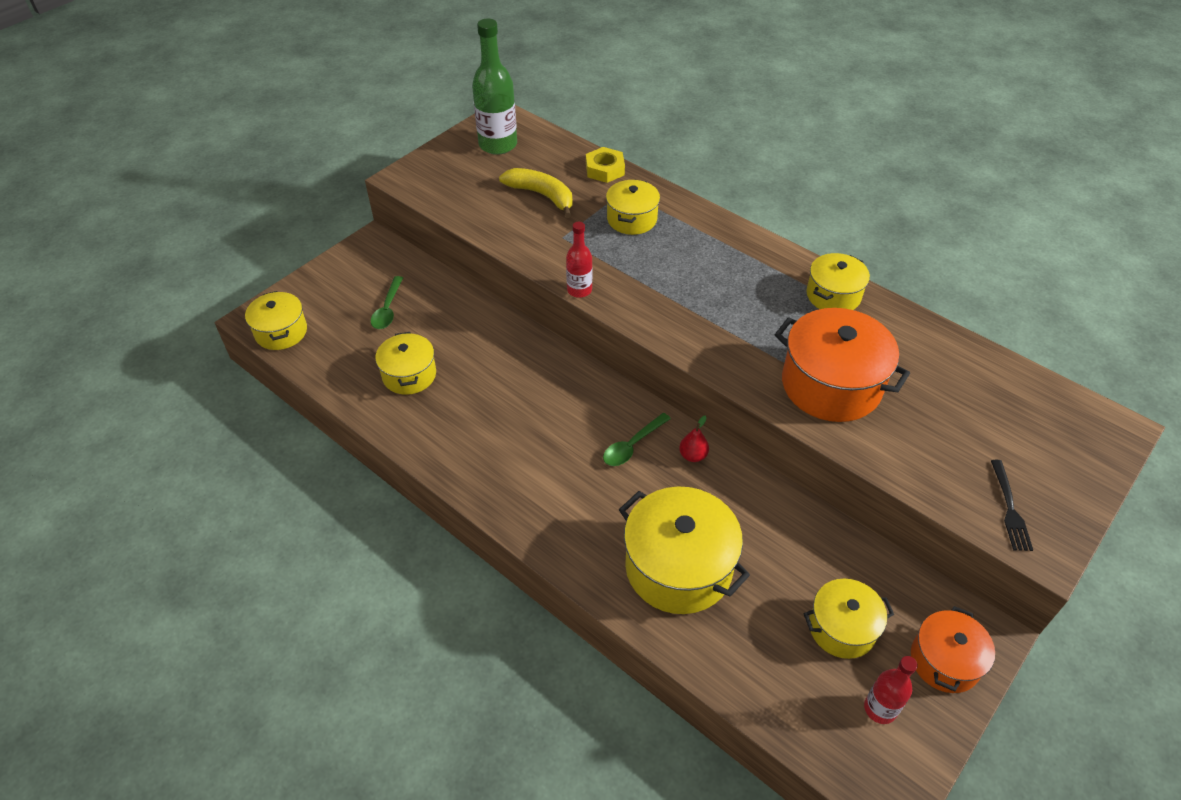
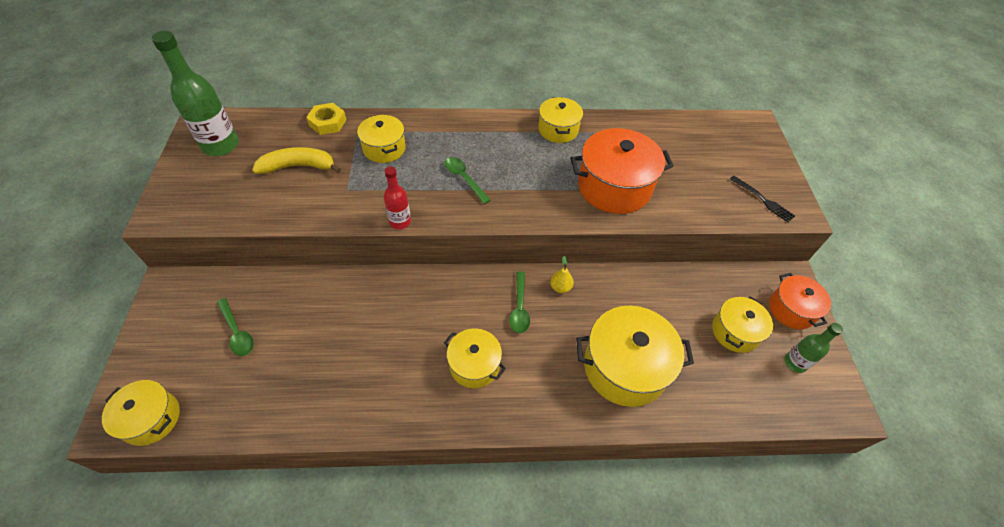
camera: 45 degrees left, 5 degrees up
yellow pot [375,332,436,395] -> yellow pot moved to [444,328,506,388]
red pear [679,415,709,462] -> yellow pear [550,256,574,293]
red bottle [864,656,918,724] -> green bottle [785,323,843,373]
none -> green spoon [445,157,491,204]

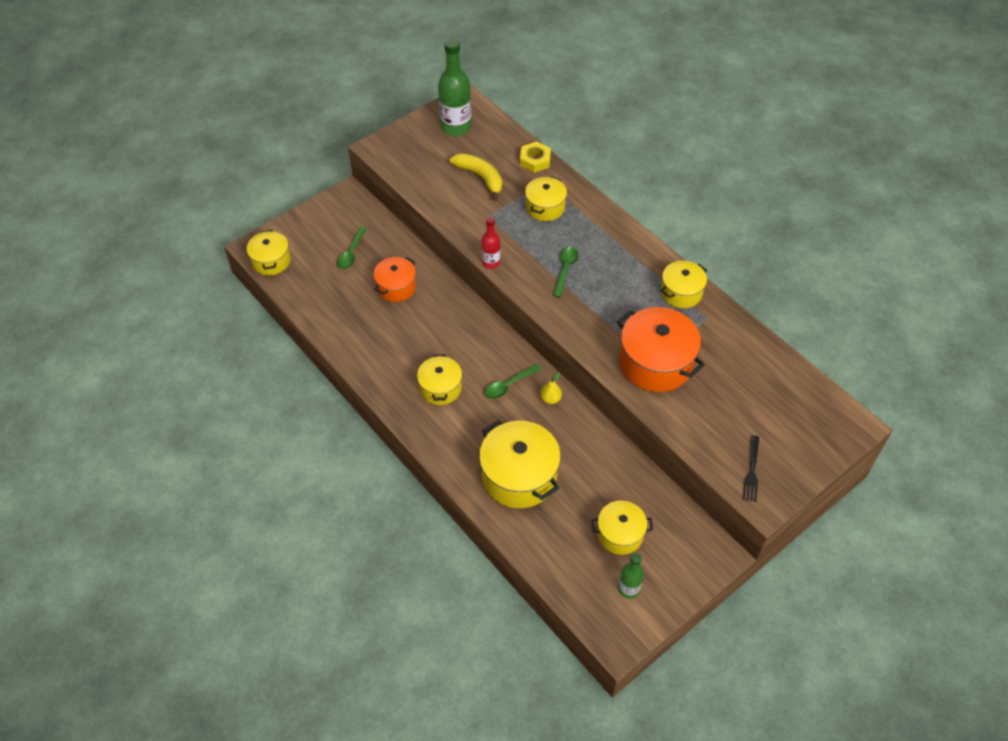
camera: 55 degrees right, 0 degrees up
orange pot [769,273,831,329] -> orange pot moved to [374,257,416,302]

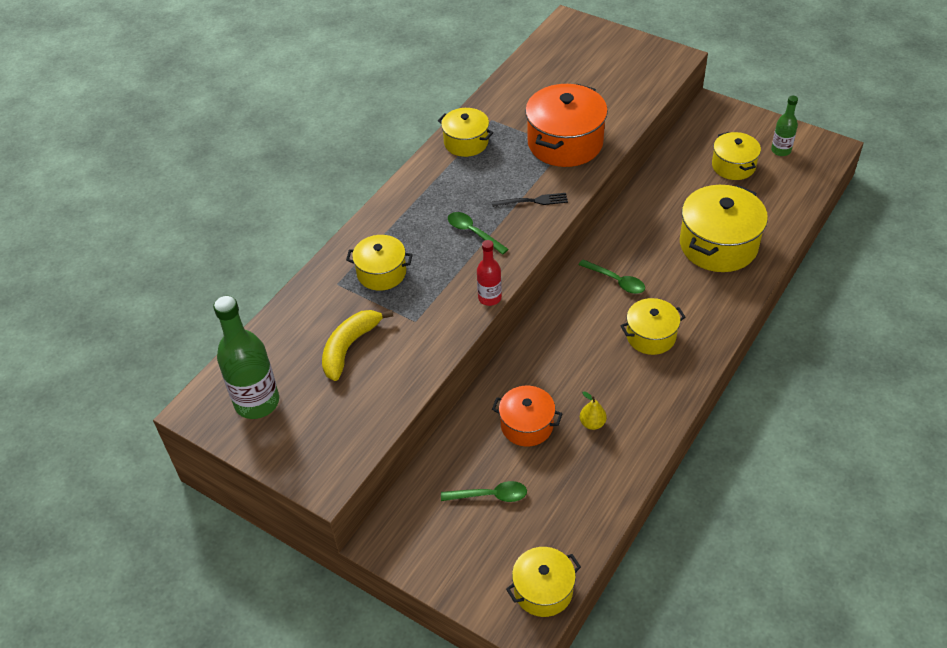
camera: 105 degrees left, 5 degrees down
yellow nut [520,141,551,173] -> none
yellow pear [540,372,562,404] -> yellow pear moved to [580,391,607,430]
green spoon [553,247,579,298] -> green spoon turned 45 degrees clockwise [448,212,508,255]
black fork [743,435,759,502] -> black fork moved to [492,193,568,207]

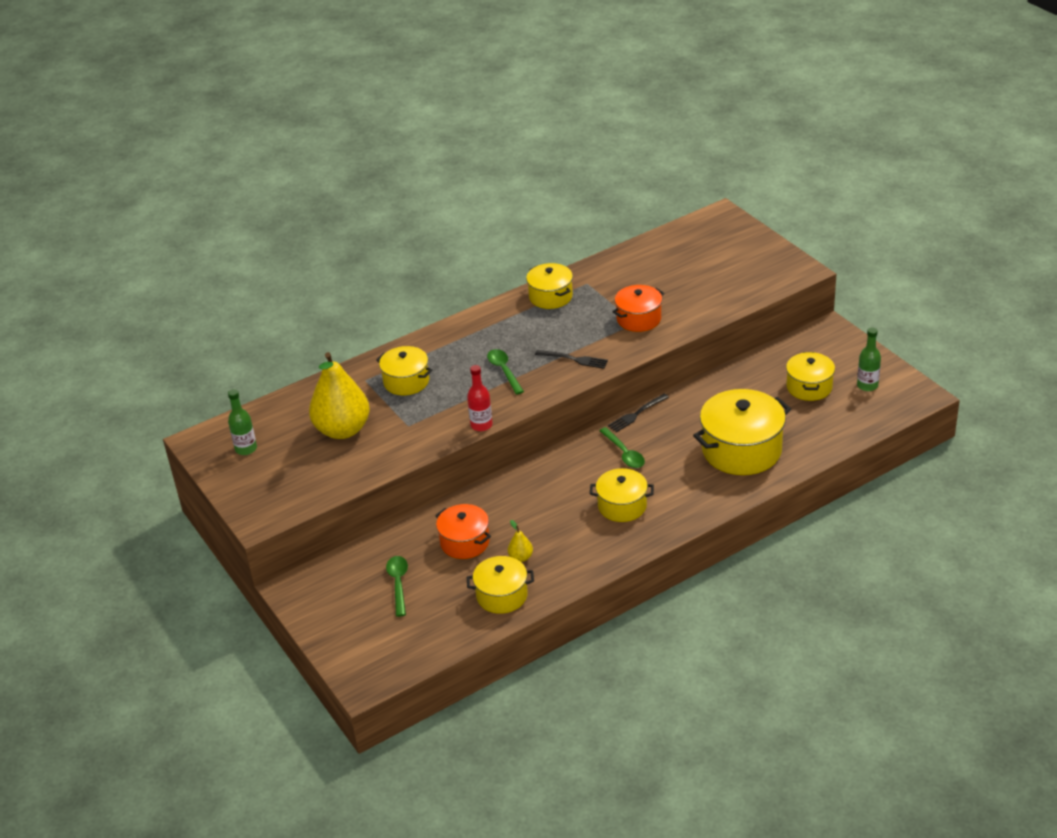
camera: 25 degrees right, 10 degrees down
green bottle [213,296,279,419] -> green bottle [228,389,257,455], size x0.55
yellow banana [322,310,393,381] -> yellow pear [309,352,370,439]
green spoon [441,481,527,502] -> green spoon turned 120 degrees counterclockwise [386,556,408,617]
yellow pot [506,547,581,617] -> yellow pot moved to [467,556,534,614]
orange pot [525,84,608,167] -> orange pot [612,285,664,332], size x0.60
none -> black fork [608,394,669,432]

